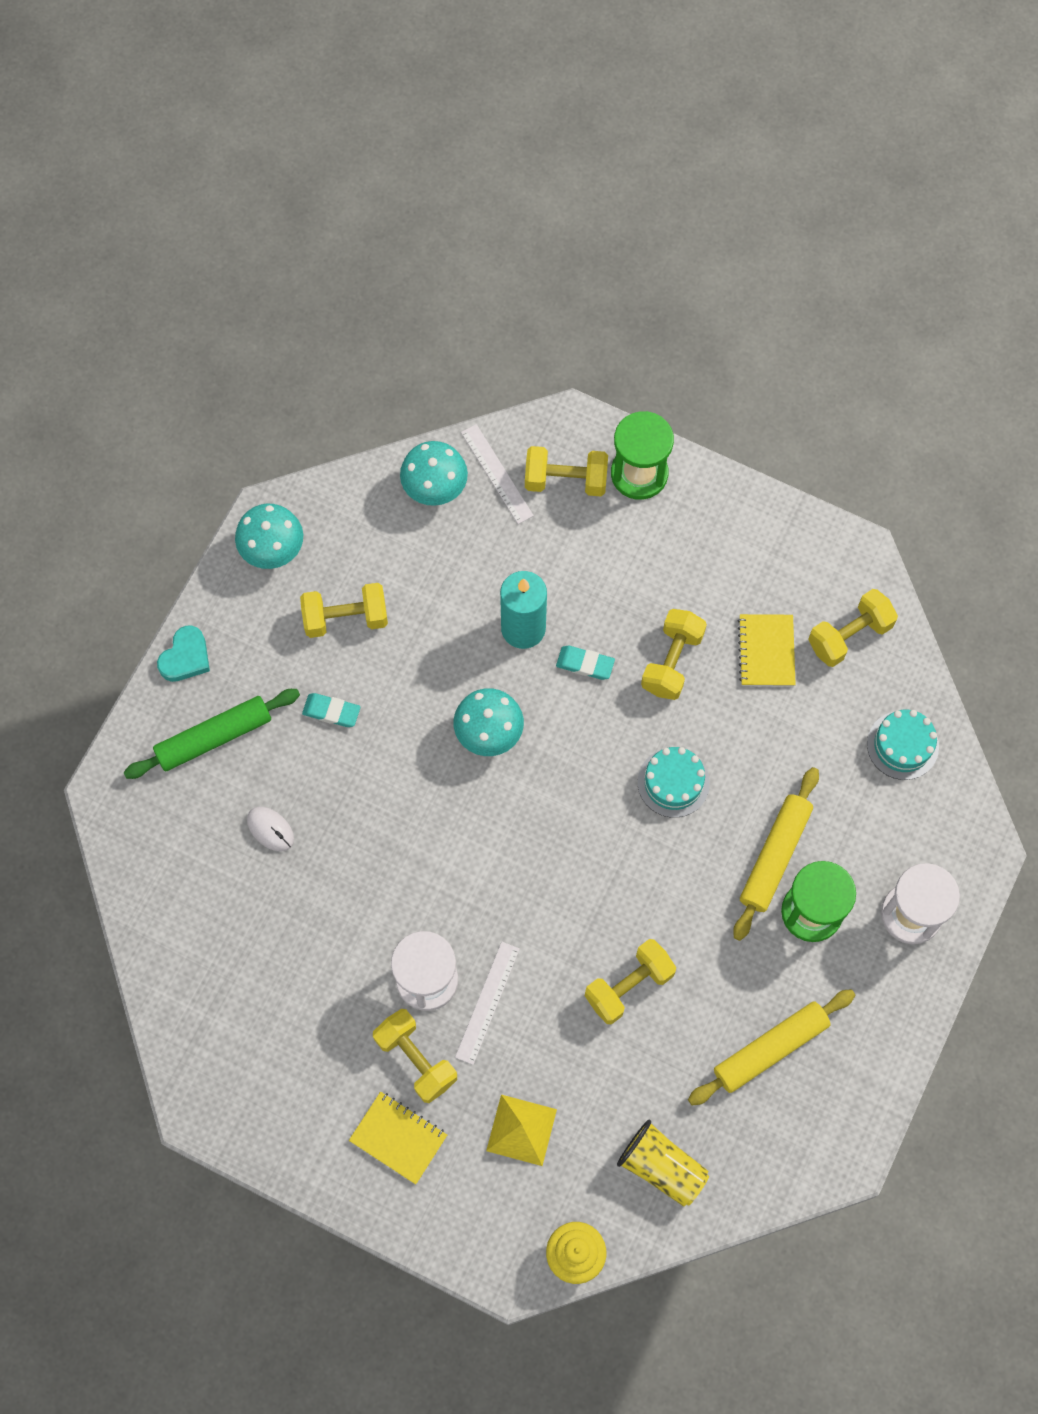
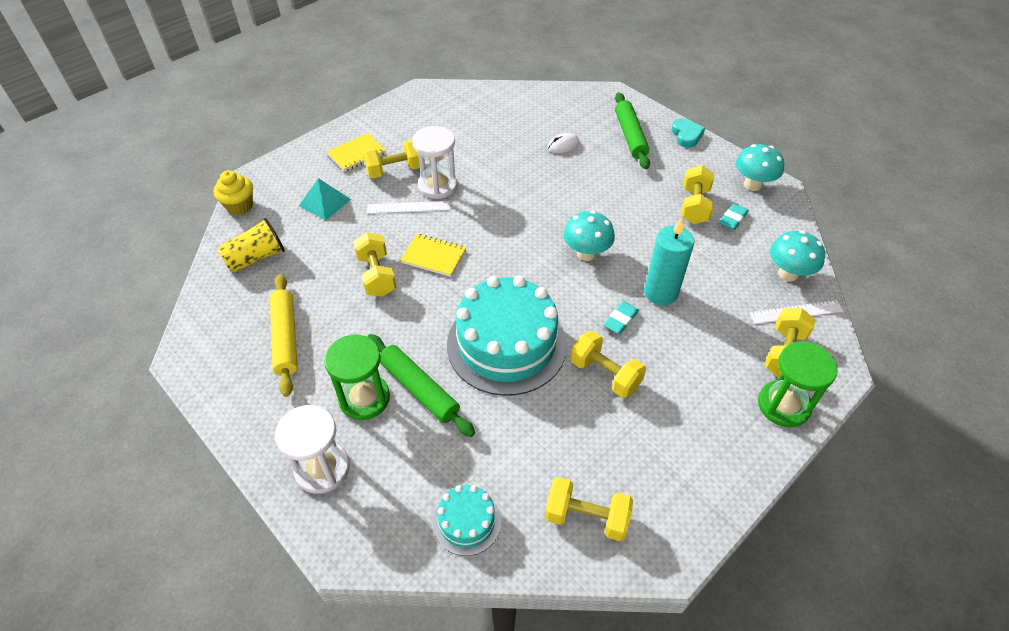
camera: 110 degrees right, 20 degrees down
turquoise heart [157,625,210,682] -> turquoise heart turned 150 degrees counterclockwise [671,118,705,148]
turquoise eraser [302,693,361,727] -> turquoise eraser moved to [719,203,749,230]
white ruler [455,942,520,1065] -> white ruler turned 45 degrees counterclockwise [367,201,450,214]
yellow pyramid [486,1095,557,1166] -> turquoise pyramid [299,178,351,221]
turquoise cake [638,747,710,818] -> turquoise cake [447,276,567,396], size x2.09
yellow rolling pin [733,767,819,941] -> green rolling pin [367,334,475,437]
yellow notebook [738,614,796,686] -> yellow notebook moved to [400,234,466,277]
yellow dumbbell [808,589,898,667] -> yellow dumbbell turned 60 degrees counterclockwise [545,477,633,541]

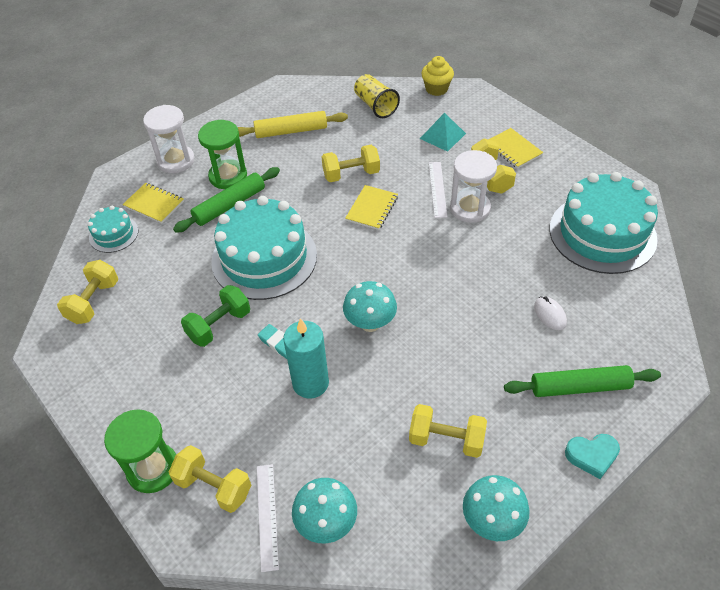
camera: 95 degrees right, 0 degrees up
yellow dumbbell [570,331,646,398] -> green dumbbell [181,285,250,347]
turquoise eraser [719,203,749,230] -> none
none -> yellow notebook [122,183,184,223]
none -> turquoise cake [550,172,658,274]

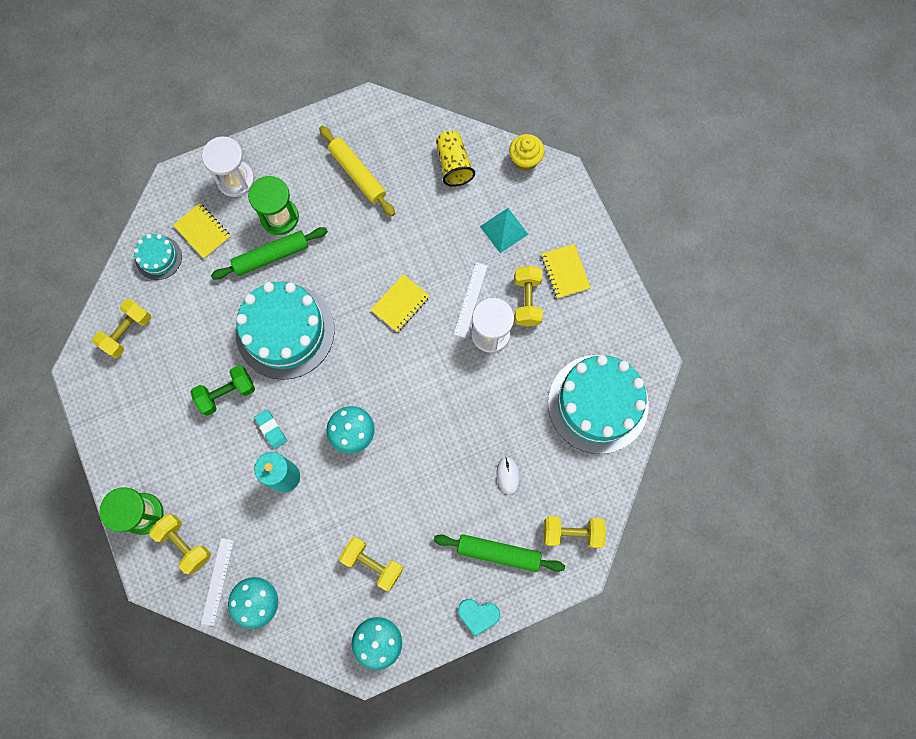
camera: 15 degrees right, 25 degrees up
yellow rolling pin [237,111,348,138] -> yellow rolling pin turned 45 degrees clockwise [319,126,395,216]
yellow dumbbell [321,145,380,182] -> yellow dumbbell moved to [544,516,606,548]

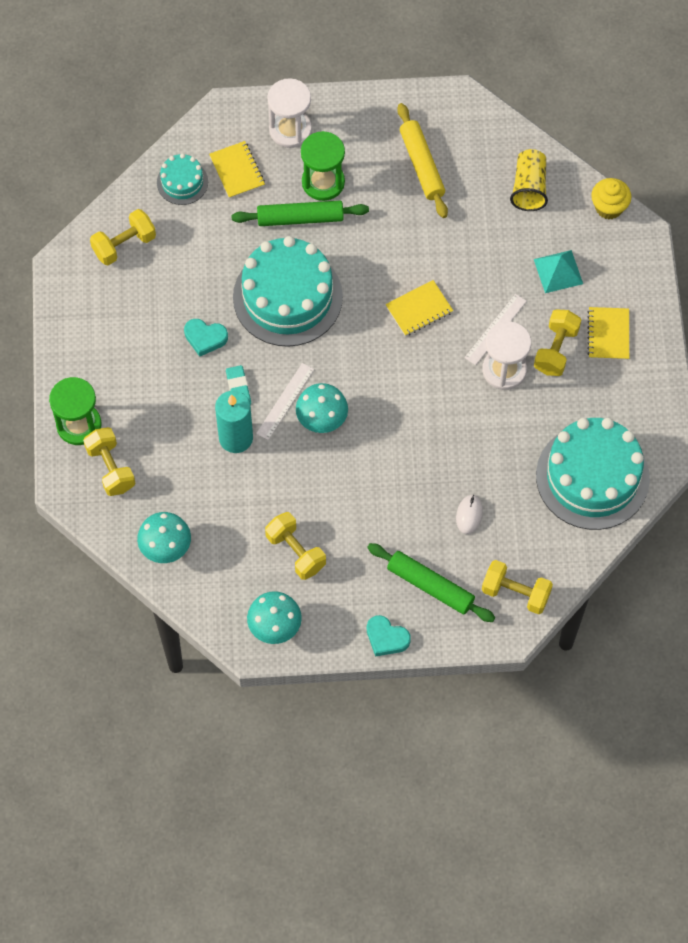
camera: 20 degrees right, 10 degrees down
green dumbbell [191,365,255,416] -> turquoise heart [184,319,228,357]
white ruler [201,538,234,626] -> white ruler moved to [256,363,314,440]

